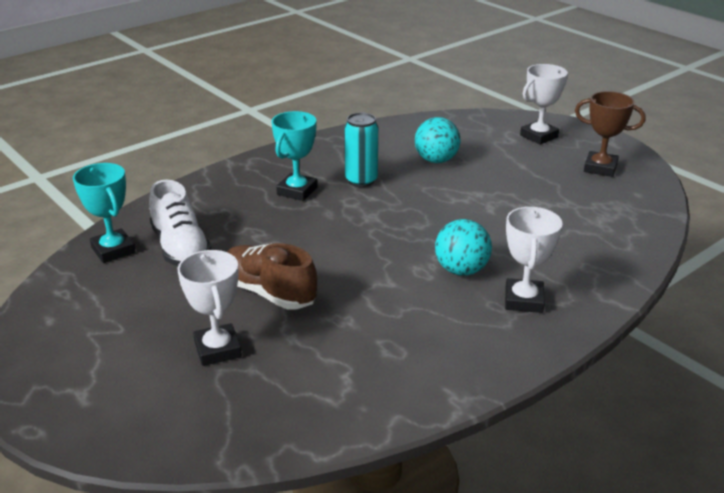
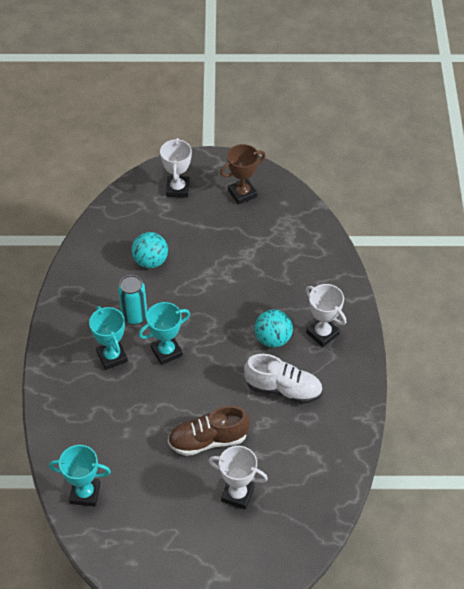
camera: 50 degrees left, 20 degrees up
white shoe [149,179,212,266] -> white shoe moved to [244,354,323,404]
none -> turquoise trophy [139,302,190,365]

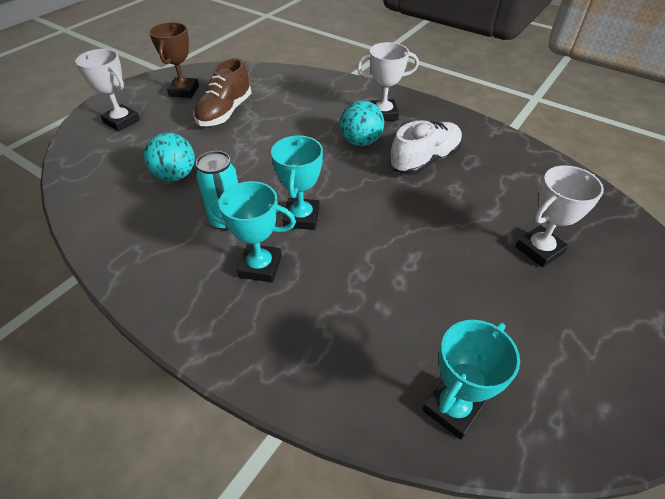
camera: 55 degrees left, 5 degrees down
brown shoe [168,406,250,456] -> brown shoe moved to [193,58,251,126]

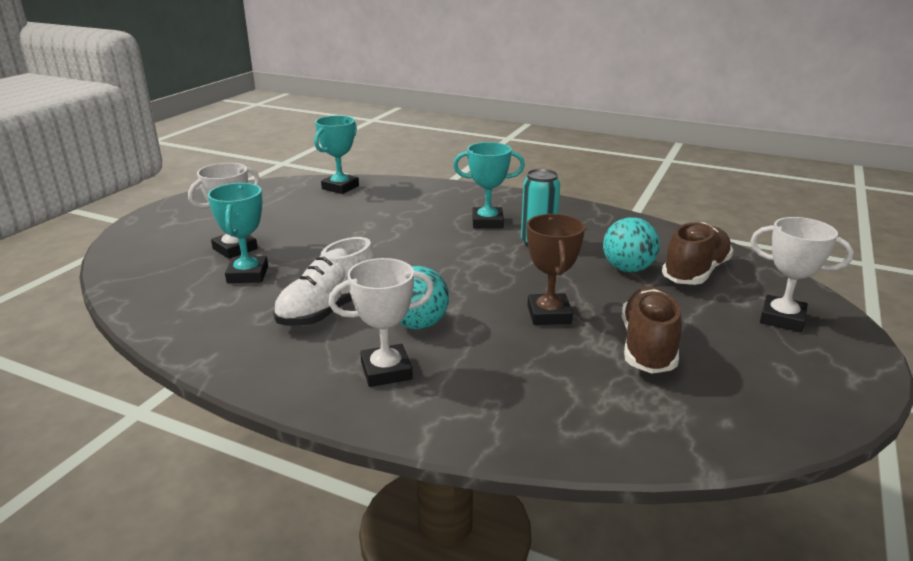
camera: 170 degrees right, 20 degrees down
brown trophy [149,22,199,98] -> brown trophy moved to [527,214,585,325]
turquoise trophy [271,135,323,230] -> turquoise trophy moved to [207,183,268,283]
none -> brown shoe [662,222,733,285]

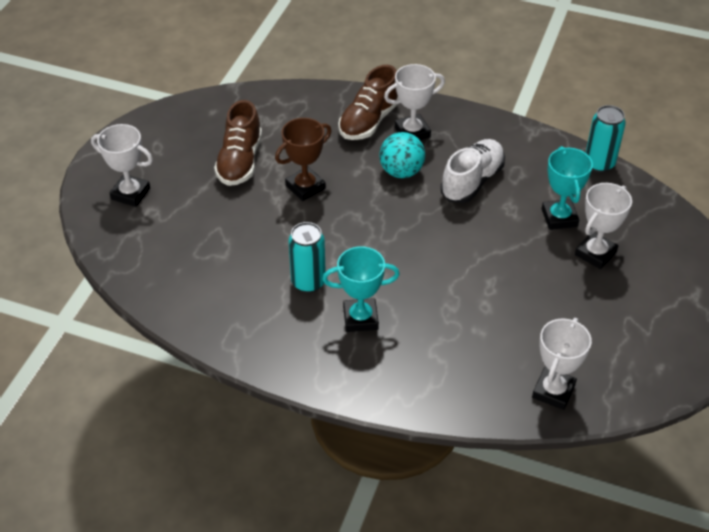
camera: 175 degrees right, 20 degrees up
turquoise trophy [314,115,359,194] -> white trophy [532,318,592,410]
brown trophy [527,214,585,325] -> brown trophy turned 60 degrees clockwise [275,118,332,201]
turquoise ball [603,217,660,272] -> none
brown shoe [662,222,733,285] -> brown shoe moved to [338,65,399,140]
none -> turquoise can [586,105,626,173]

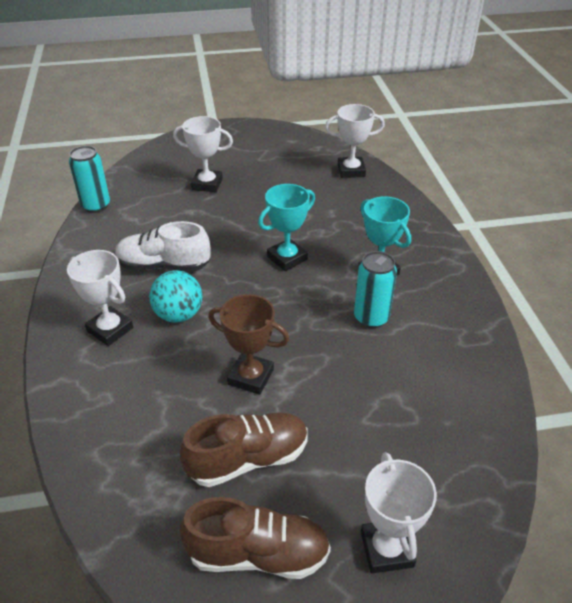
camera: 120 degrees left, 5 degrees down
brown shoe [338,65,399,140] -> brown shoe moved to [180,497,331,579]
turquoise trophy [542,146,593,230] -> turquoise trophy moved to [258,184,315,271]

